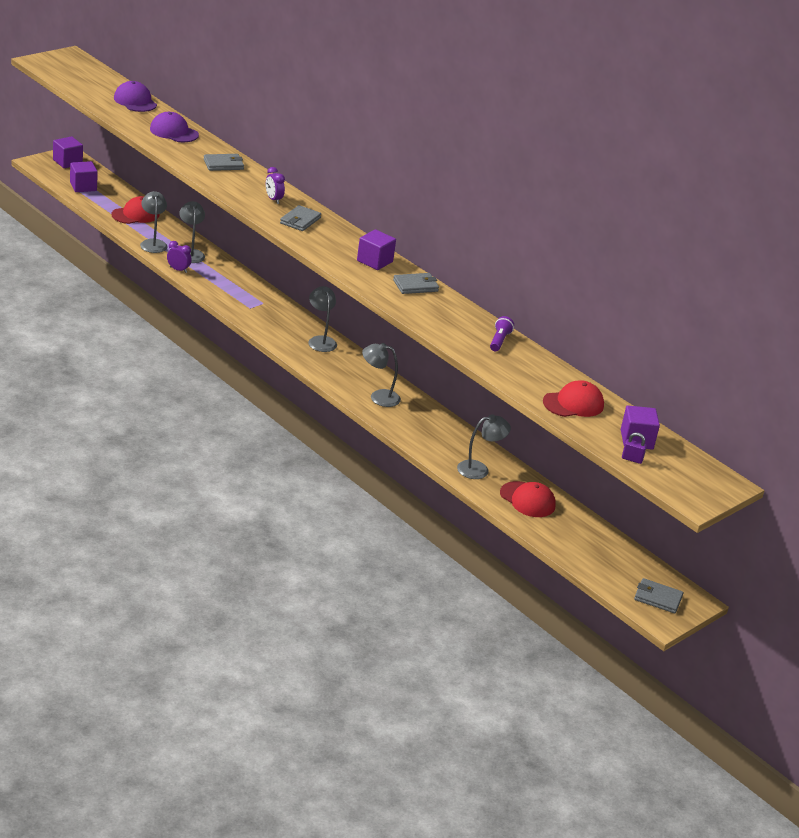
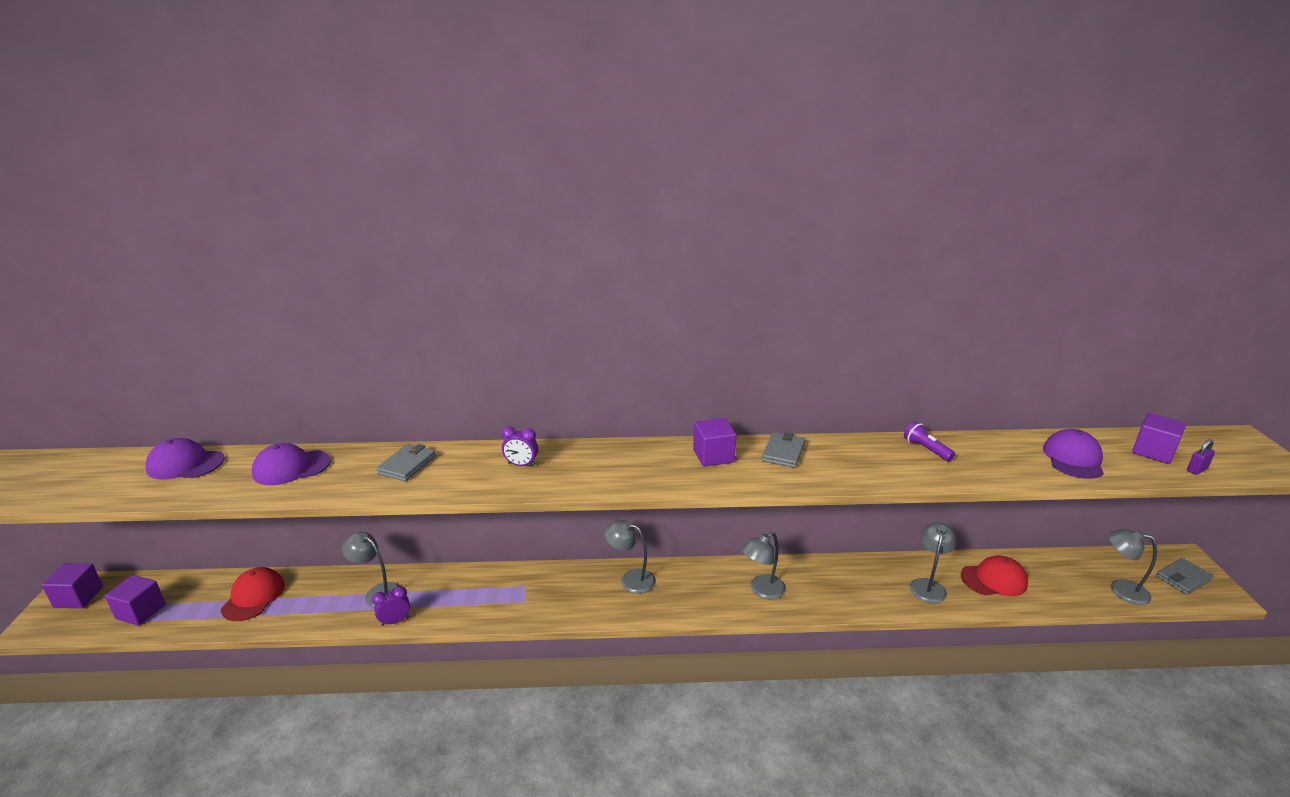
camera: 45 degrees left, 5 degrees down
grey lamp [140,191,168,253] -> grey lamp moved to [1109,529,1157,605]
grey wallet [280,205,321,231] -> none
red cap [543,380,604,417] -> purple cap [1043,429,1104,479]

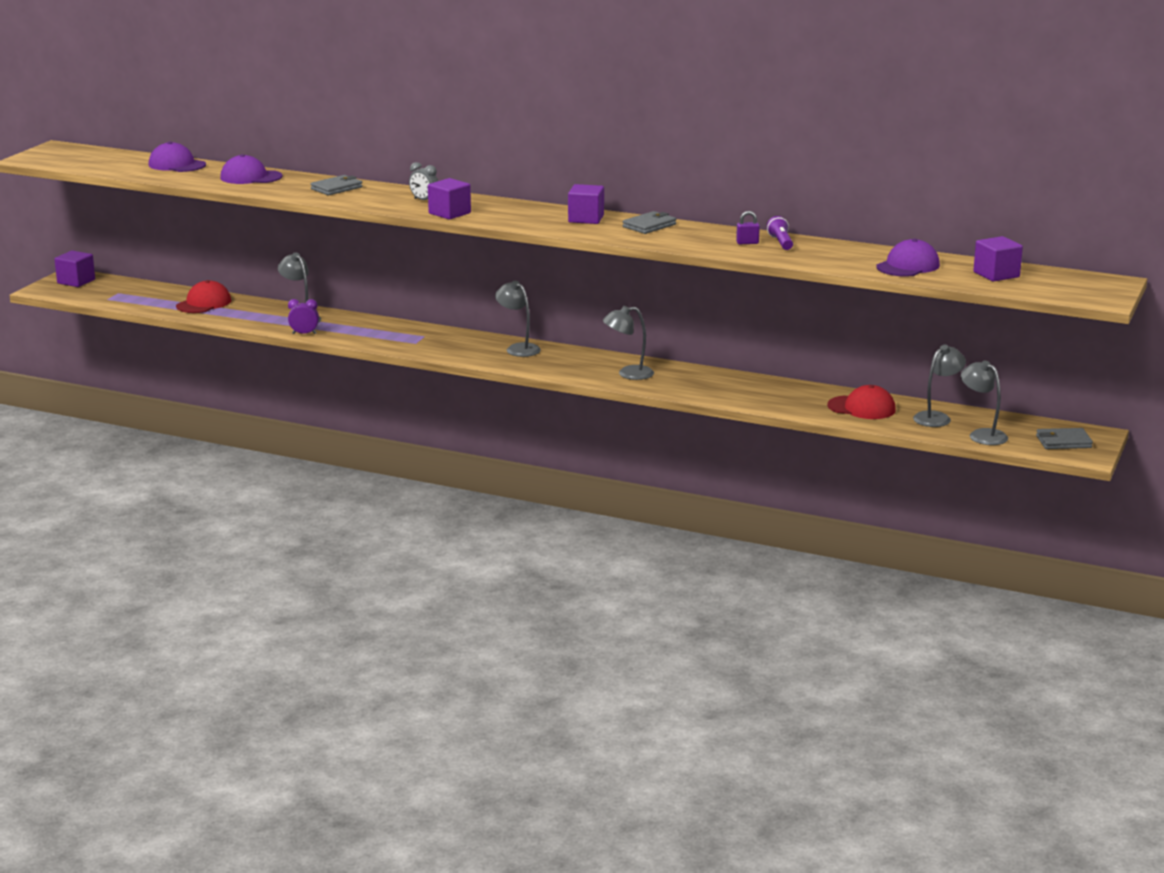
camera: 25 degrees right, 5 degrees down
purple cube [105,575,166,626] -> purple cube moved to [428,178,471,220]
purple clock [502,426,538,467] -> grey clock [409,162,438,200]
grey lamp [910,522,957,603] -> grey lamp moved to [913,345,966,427]
purple padlock [1187,439,1215,475] -> purple padlock moved to [736,211,760,244]

